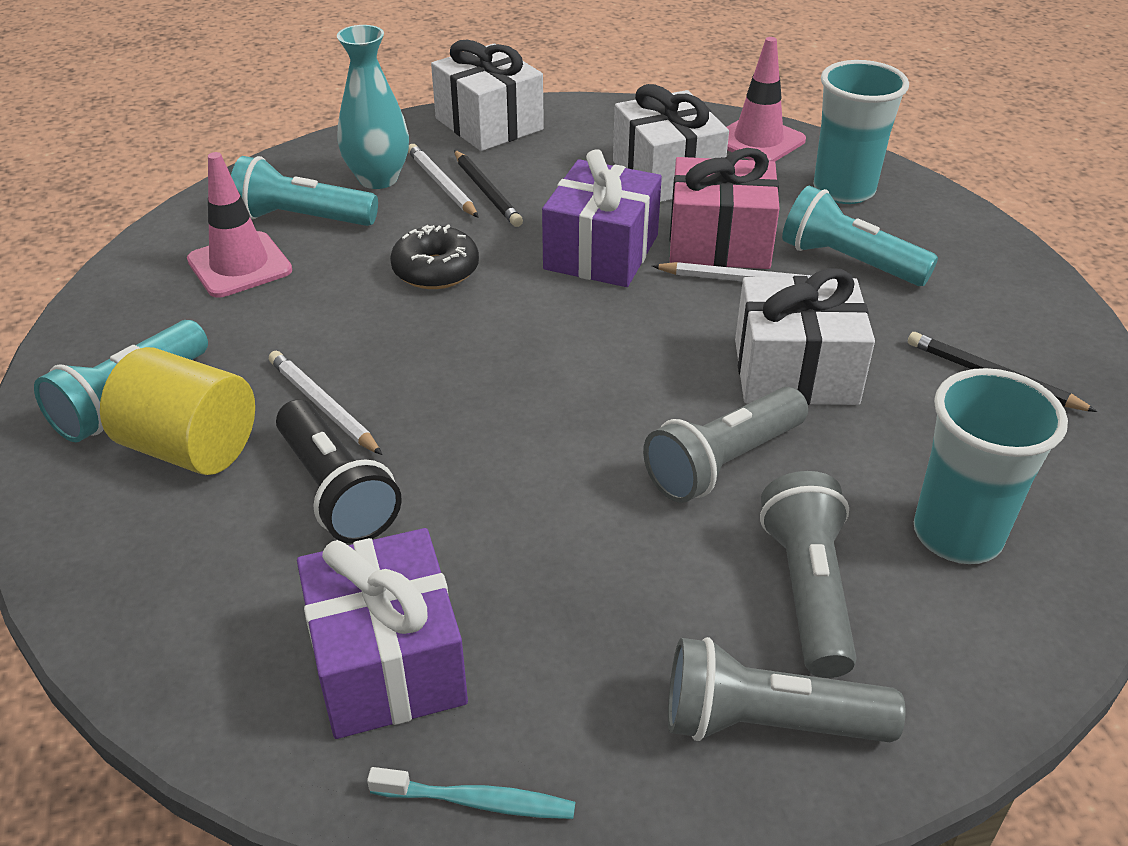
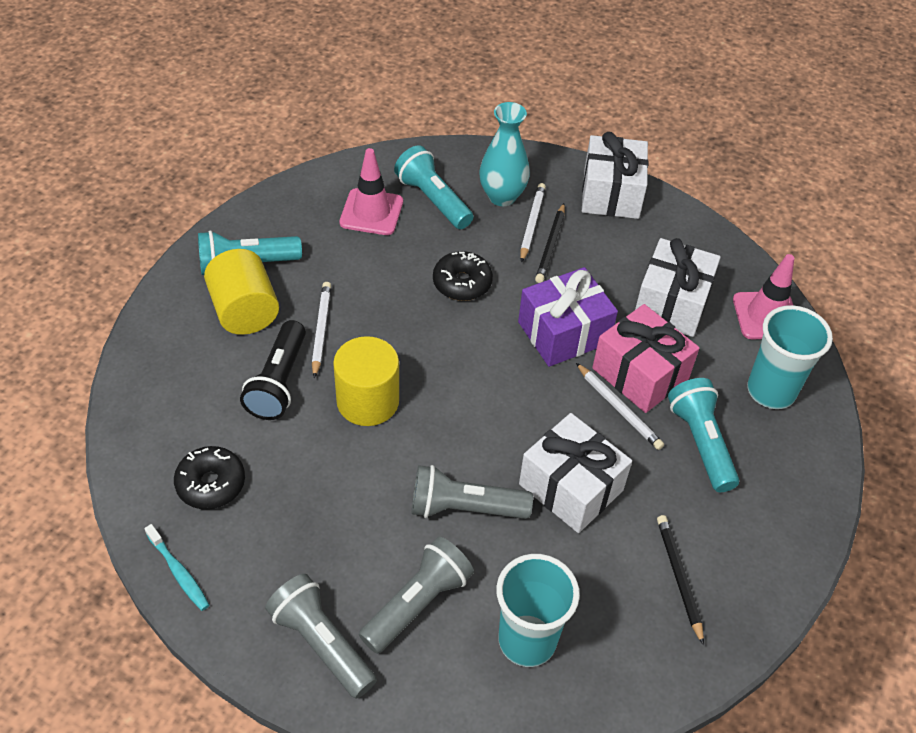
camera: 40 degrees right, 10 degrees up
purple gift [297,528,468,739] -> black donut [174,446,245,509]
none -> yellow cylinder [333,336,399,426]

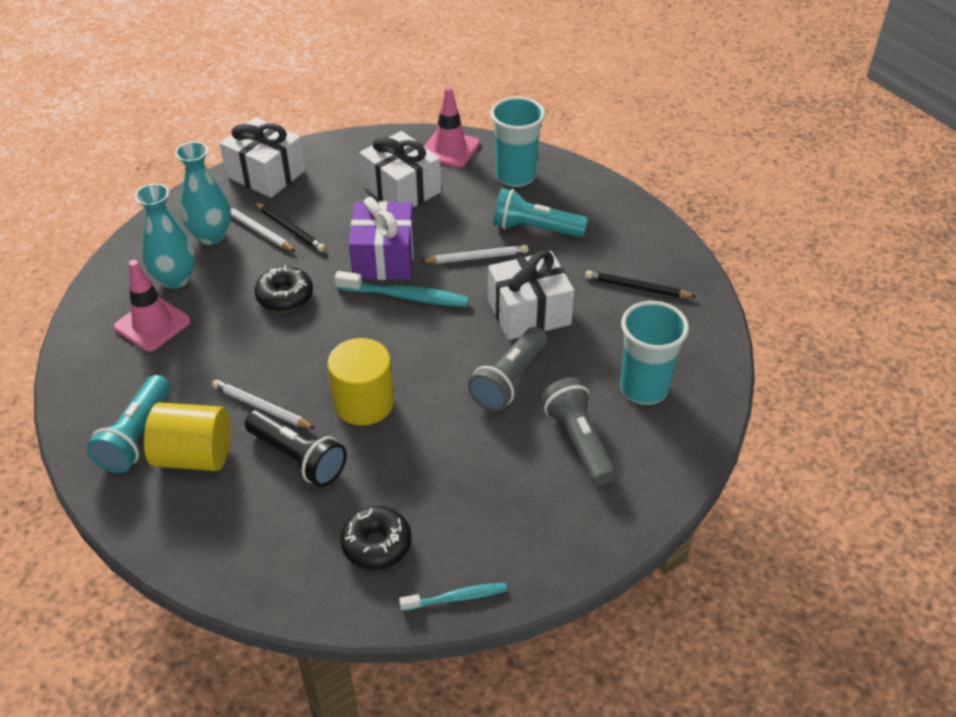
camera: 60 degrees left, 5 degrees down
grey flashlight [265,574,377,699] -> none
turquoise flashlight [394,145,473,229] -> turquoise vase [135,184,196,289]
pink gift [592,304,700,413] -> none
none -> turquoise toothbrush [335,271,469,307]

